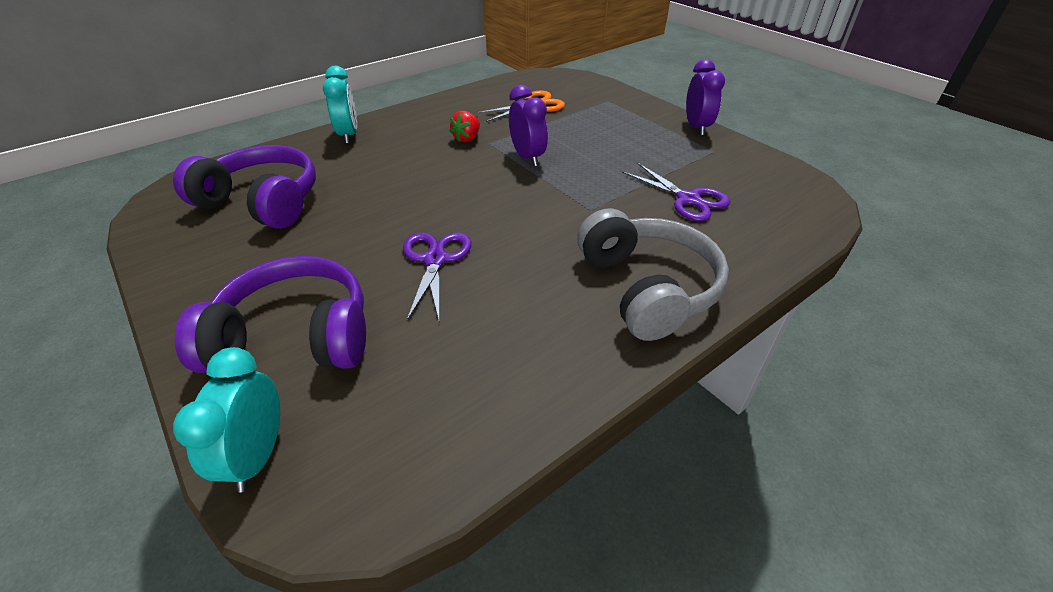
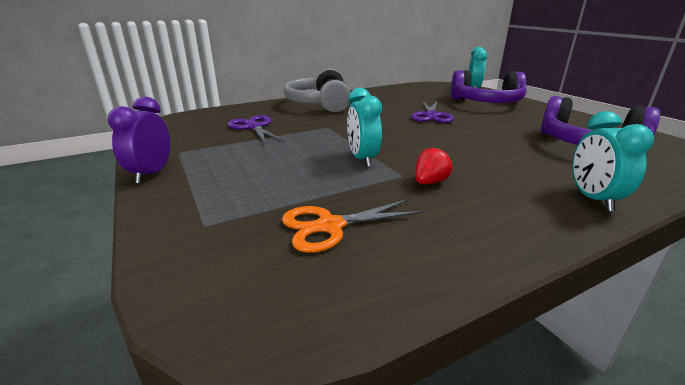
camera: 170 degrees left, 15 degrees down
purple clock [509,85,548,166] -> turquoise clock [347,88,382,167]

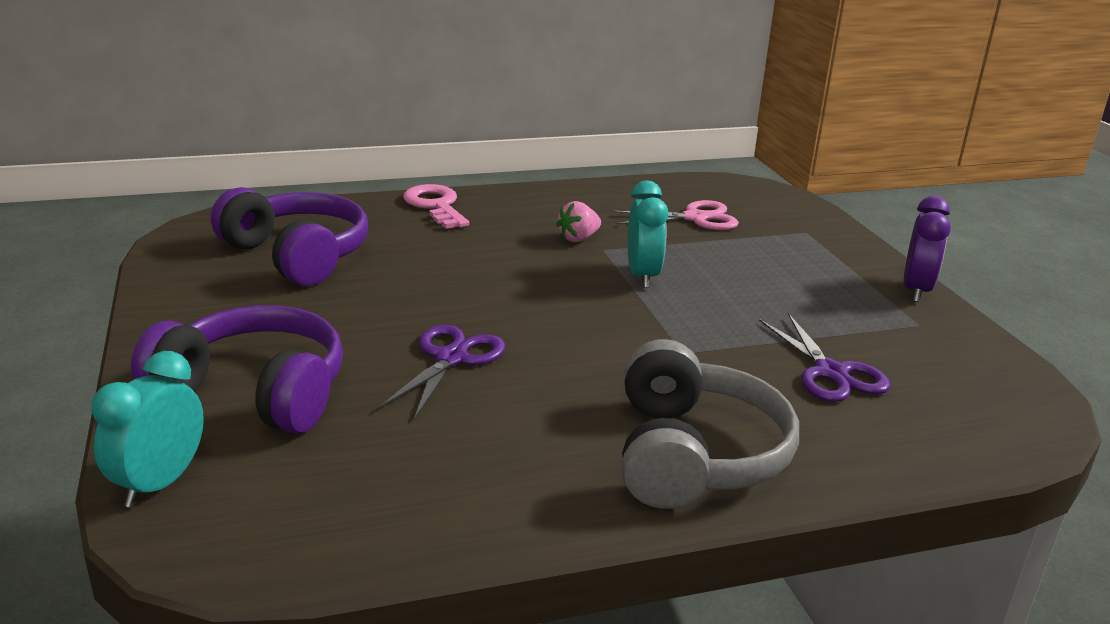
camera: 170 degrees left, 0 degrees up
orange scissors [282,199,424,253] -> pink scissors [610,200,739,230]
red strawberry [415,147,453,184] -> pink strawberry [556,201,601,242]
turquoise clock [573,111,654,211] -> pink key [403,184,469,229]

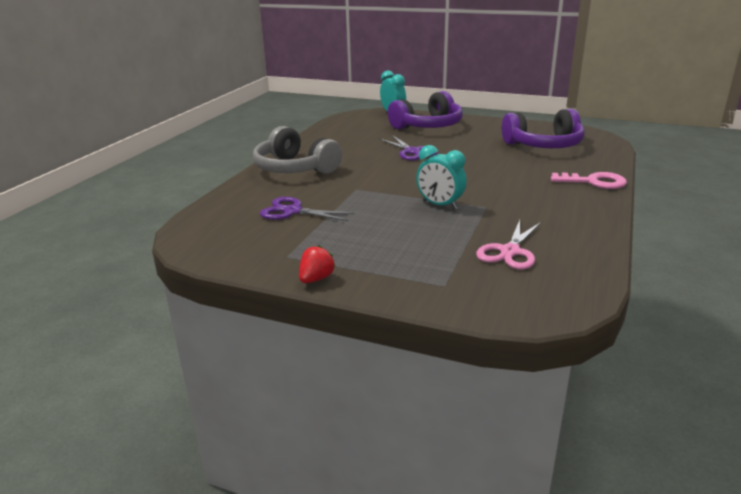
camera: 130 degrees right, 0 degrees up
pink strawberry [556,201,601,242] -> none
purple clock [904,196,951,302] -> red strawberry [299,245,336,283]

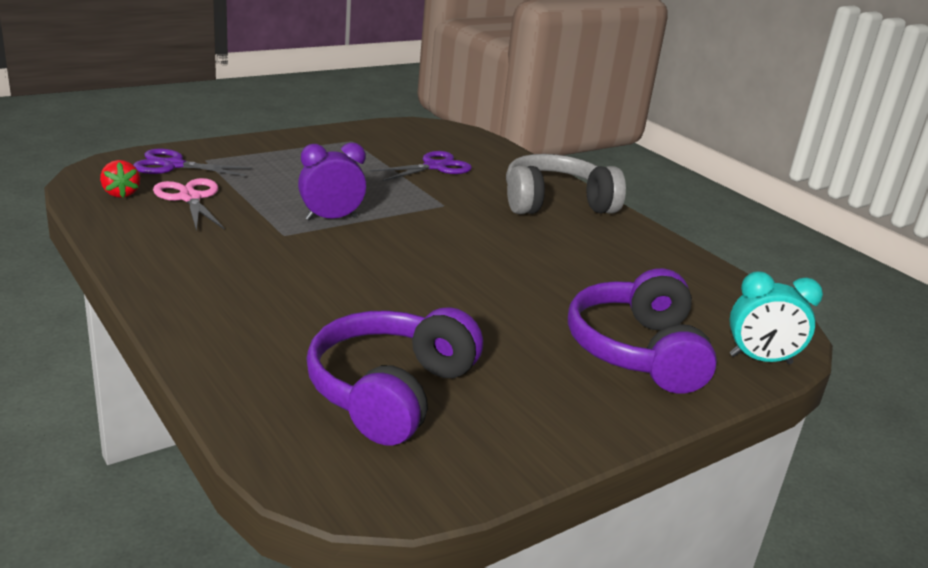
camera: 120 degrees right, 0 degrees up
red strawberry [299,245,336,283] -> red strawberry moved to [100,160,140,198]
purple scissors [379,135,438,161] -> purple scissors moved to [133,149,252,176]
turquoise clock [416,145,466,209] -> purple clock [298,143,366,220]
pink key [551,172,627,189] -> none

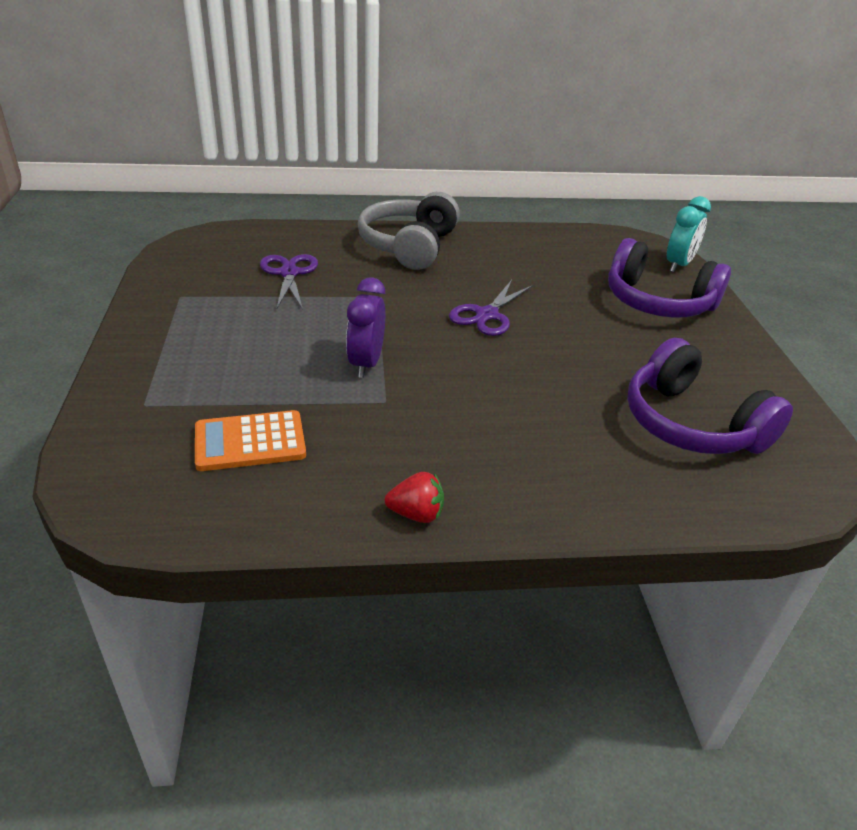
camera: 60 degrees left, 10 degrees up
red strawberry [100,160,140,198] -> red strawberry moved to [385,472,444,523]
purple scissors [133,149,252,176] -> purple scissors moved to [449,280,533,336]
pink scissors [153,178,225,231] -> orange calculator [195,410,306,471]

